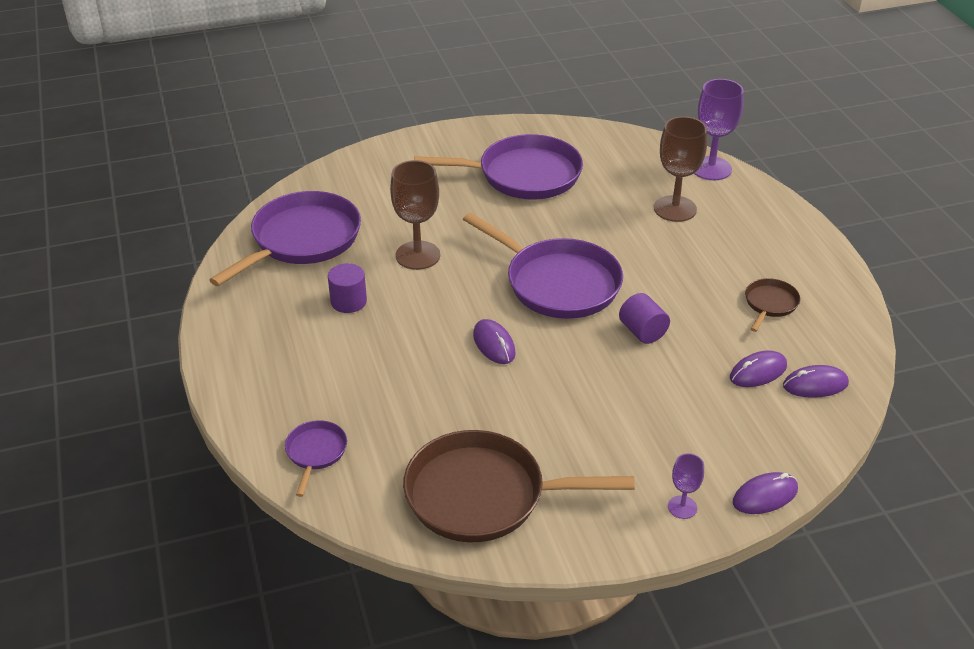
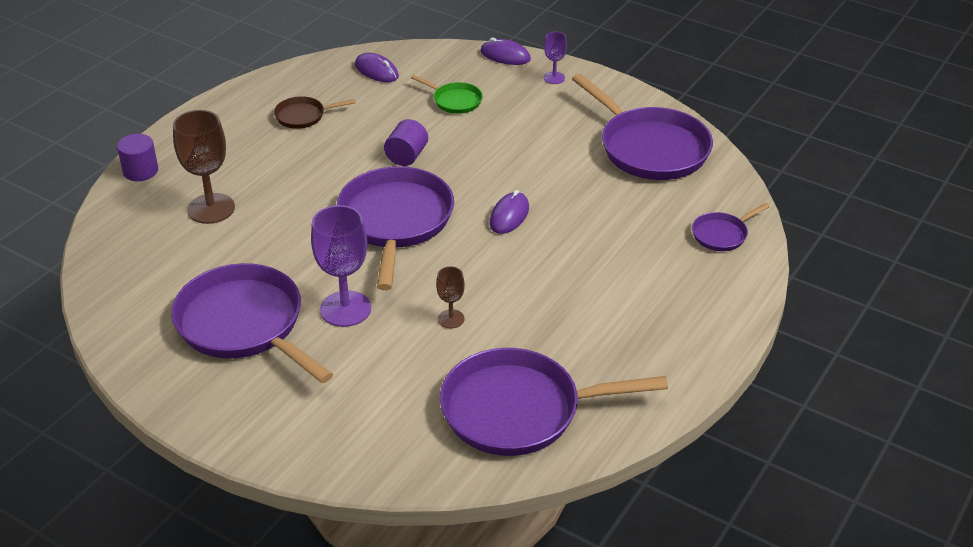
camera: 130 degrees left, 0 degrees up
purple cylinder [328,263,367,313] -> purple cylinder moved to [117,134,158,181]
brown goblet [390,160,440,270] -> brown goblet [436,266,465,328], size x0.52
brown pan [403,430,635,542] -> purple pan [572,74,713,180]
purple goblet [694,79,744,180] -> purple goblet moved to [311,205,371,327]
purple mouse [730,350,787,387] -> none
none -> green pan [411,75,483,114]

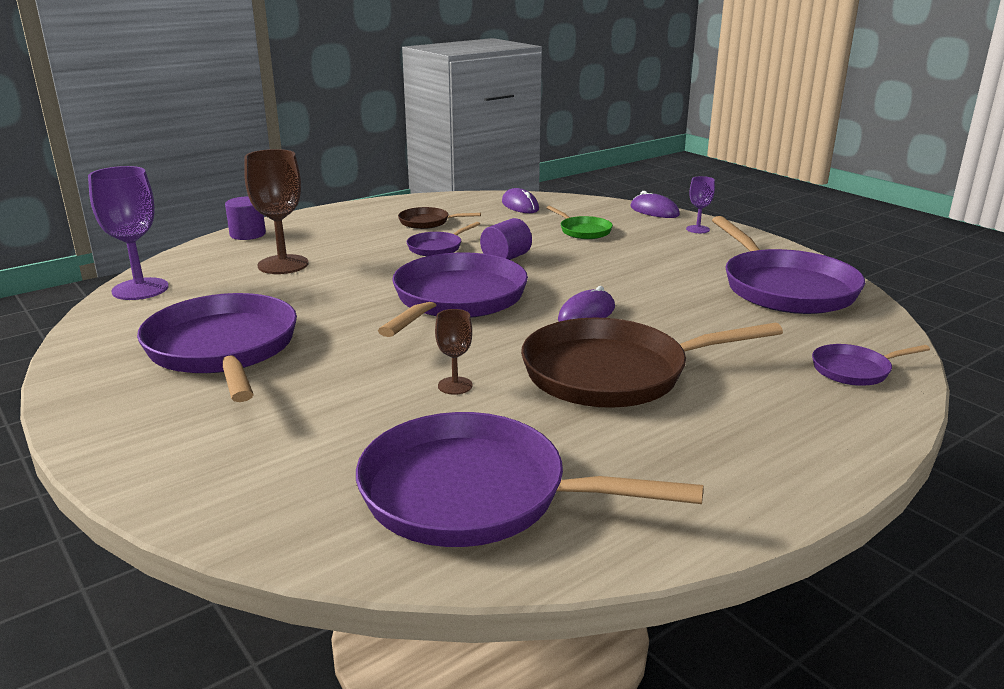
camera: 20 degrees right, 15 degrees down
purple goblet [311,205,371,327] -> purple goblet moved to [88,166,169,300]
none -> purple pan [407,222,480,256]
none -> brown pan [521,318,783,408]

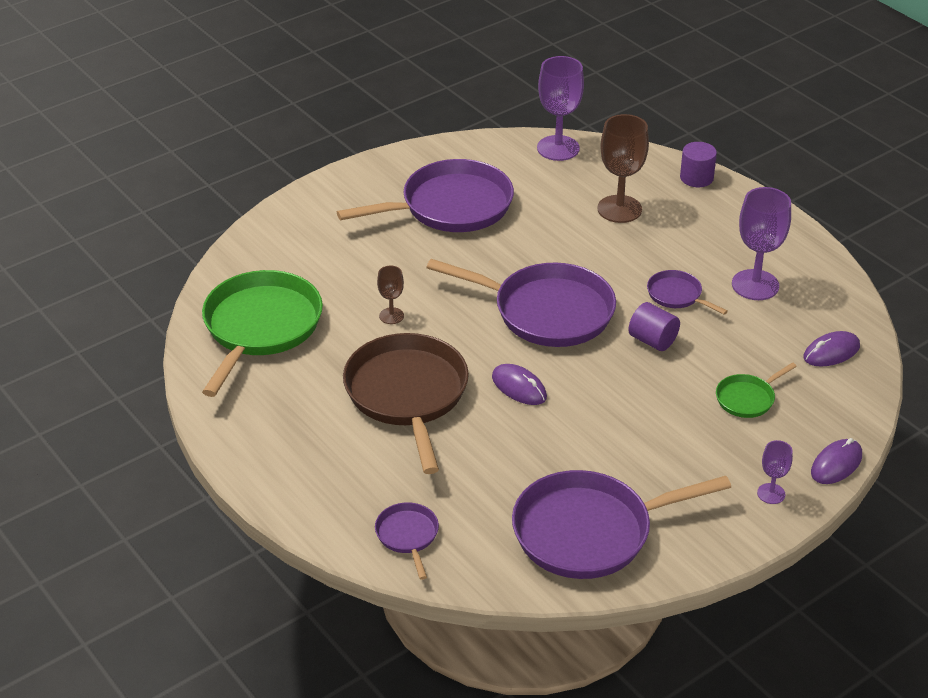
camera: 90 degrees right, 15 degrees up
purple pan [356,412,704,547] -> green pan [202,270,323,397]
brown pan [398,207,481,229] -> purple goblet [732,187,791,300]

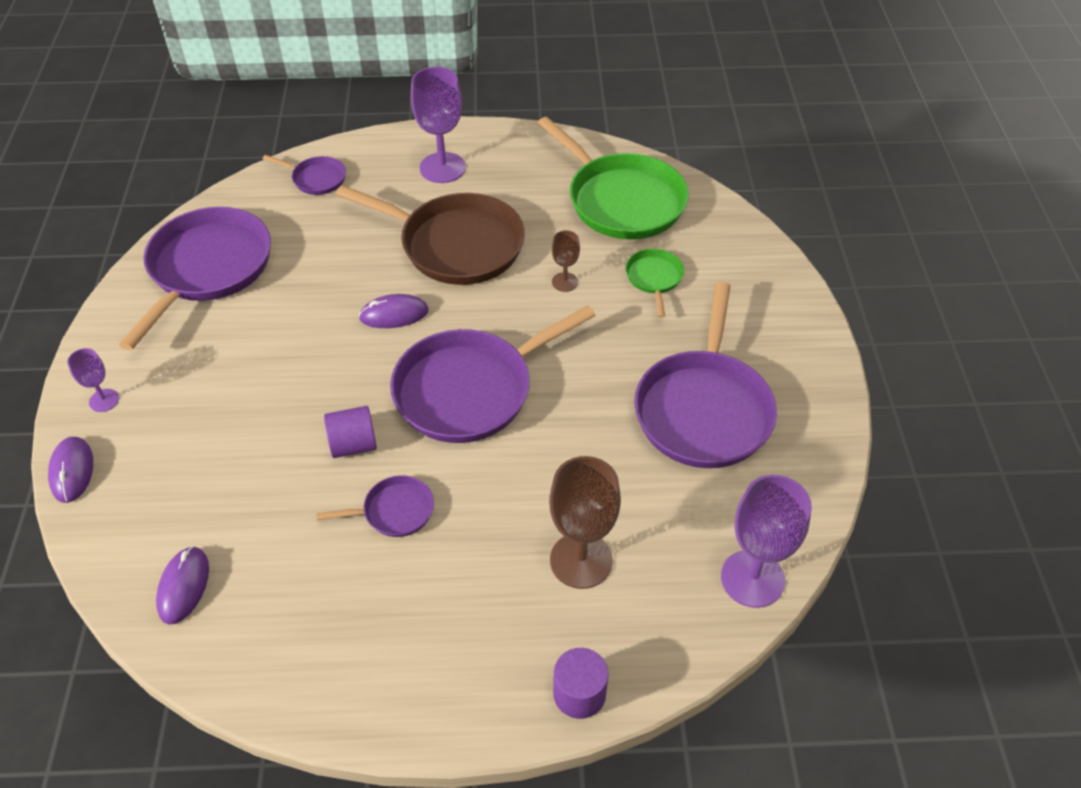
camera: 125 degrees right, 10 degrees up
green pan [716,362,797,418] -> green pan moved to [626,249,684,318]
purple goblet [732,187,791,300] -> purple goblet moved to [411,67,466,183]

